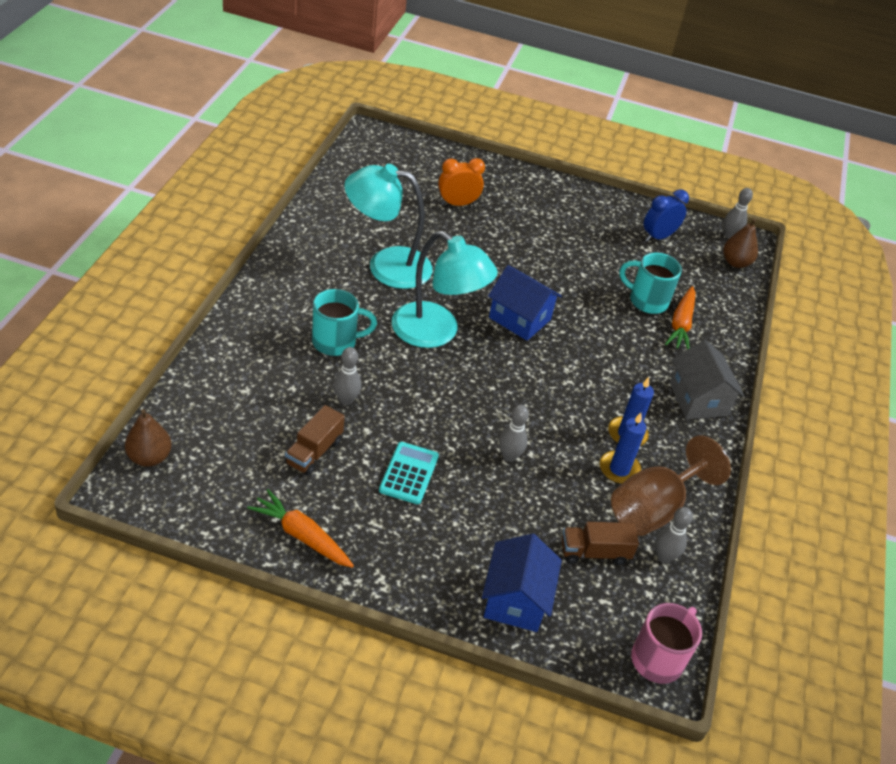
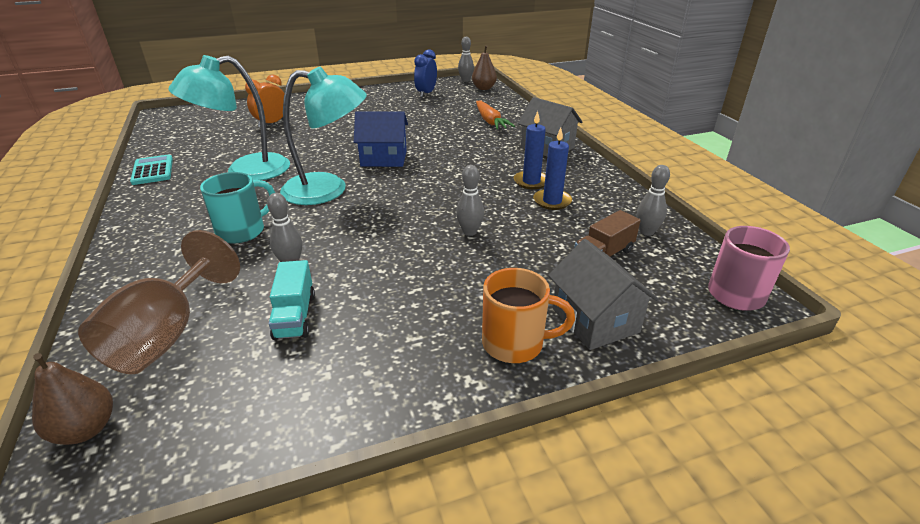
camera: 30 degrees left, 10 degrees down
orange carrot [247,489,354,568] -> none
brown truck [285,405,345,476] -> turquoise truck [269,260,315,340]
turquoise calculator [379,442,439,504] -> turquoise calculator moved to [130,154,173,185]
blue house [482,533,562,632] -> grey house [548,239,659,350]
brown goblet [611,435,731,536] -> brown goblet moved to [78,230,240,374]
turquoise mug [620,253,682,314] -> none
none -> orange mug [482,268,575,363]

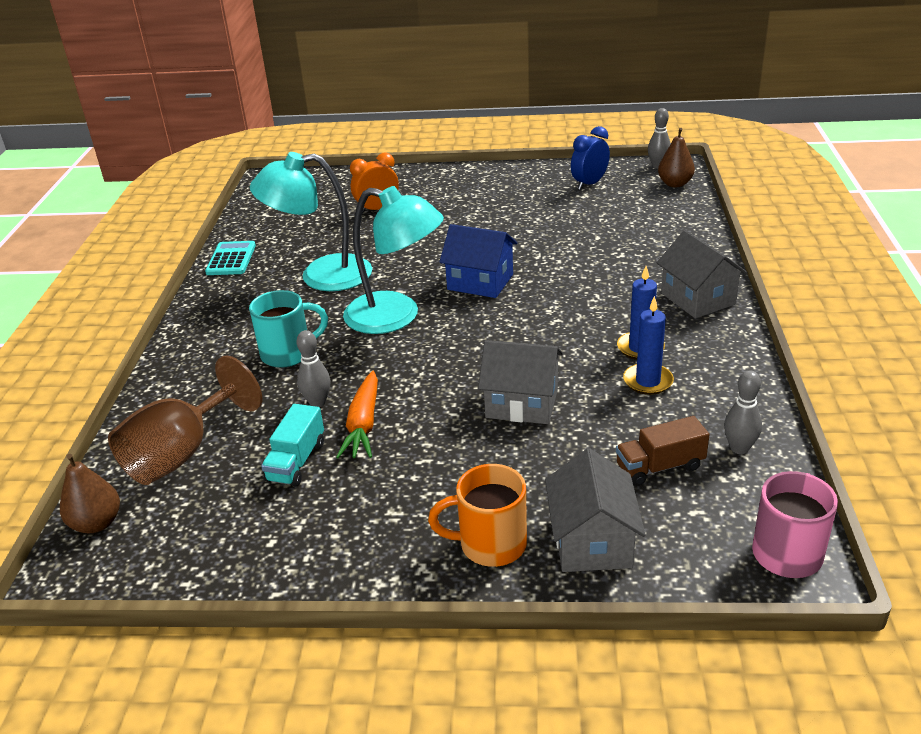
camera: 25 degrees right, 0 degrees up
grey bowling pin [456,165,484,236] -> grey house [478,340,563,424]
orange carrot [476,101,515,130] -> orange carrot moved to [336,371,378,458]
orange mug [482,268,575,363] -> orange mug turned 150 degrees clockwise [428,464,527,567]

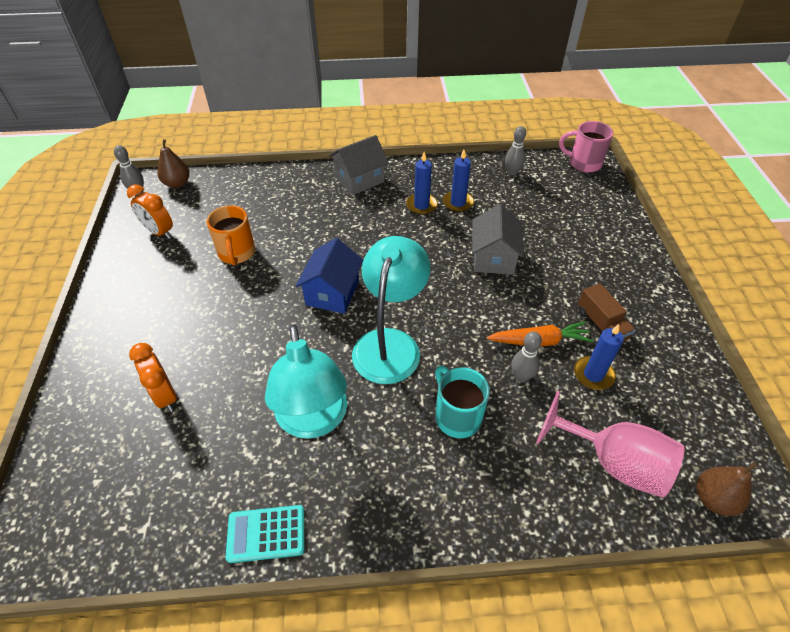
camera: 100 degrees left, 15 degrees up
brown goblet [108,355,262,485] -> pink goblet [536,391,684,497]
turquoise truck [261,404,324,487] -> blue candle [574,324,624,390]
orange mug [428,464,527,567] -> orange mug moved to [207,206,255,266]
grey house [545,448,646,572] -> none
blue clock [571,126,610,190] -> orange clock [127,185,173,239]
brown truck [616,416,709,486] -> brown truck moved to [578,283,636,342]

